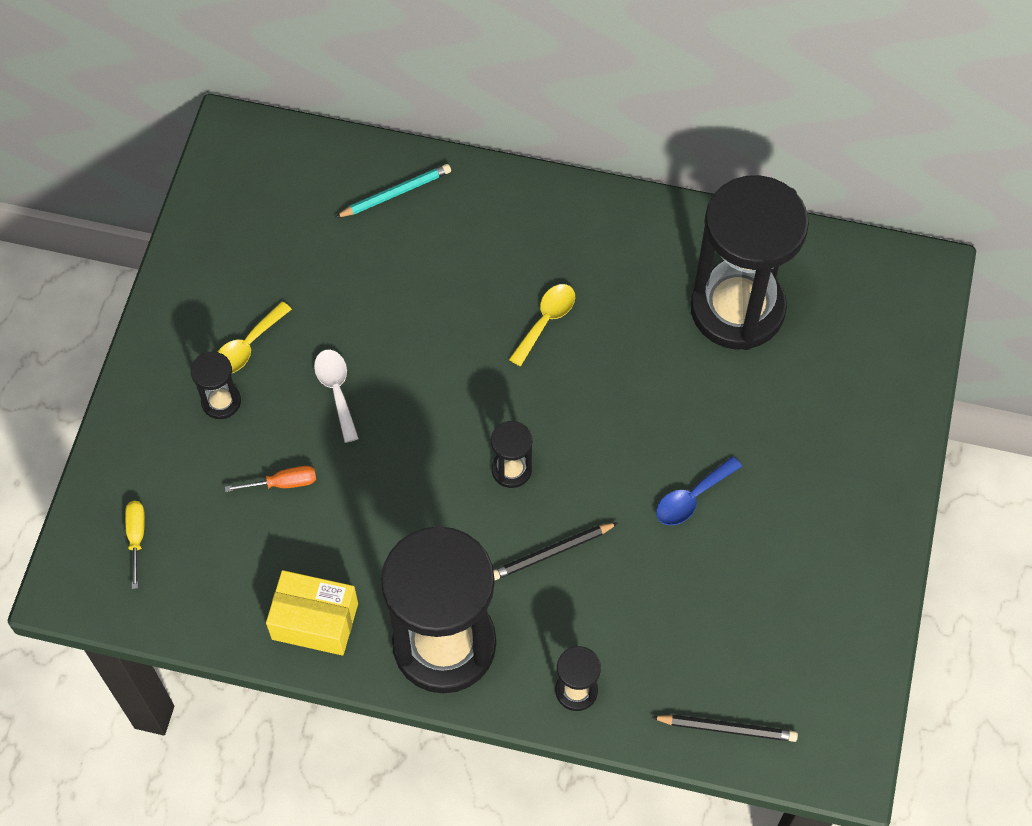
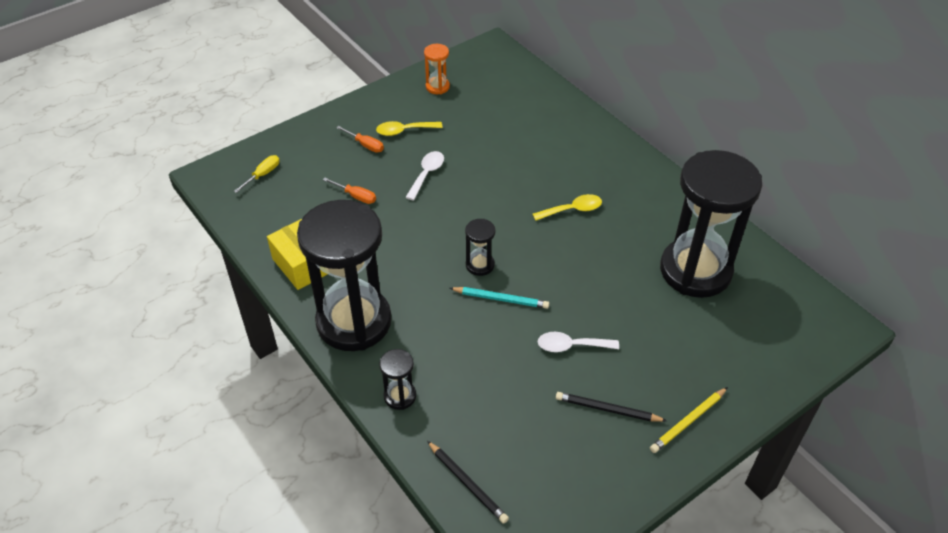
camera: 40 degrees right, 15 degrees down
black hourglass [191,351,241,419] -> orange screwdriver [336,126,384,153]
turquoise pencil [335,164,451,218] -> turquoise pencil moved to [449,287,549,309]
black pencil [493,522,618,580] -> black pencil moved to [556,392,667,422]
blue spoon [656,456,742,525] -> white spoon [538,332,619,352]
none -> orange hourglass [424,44,450,94]
none -> yellow pencil [650,387,728,453]

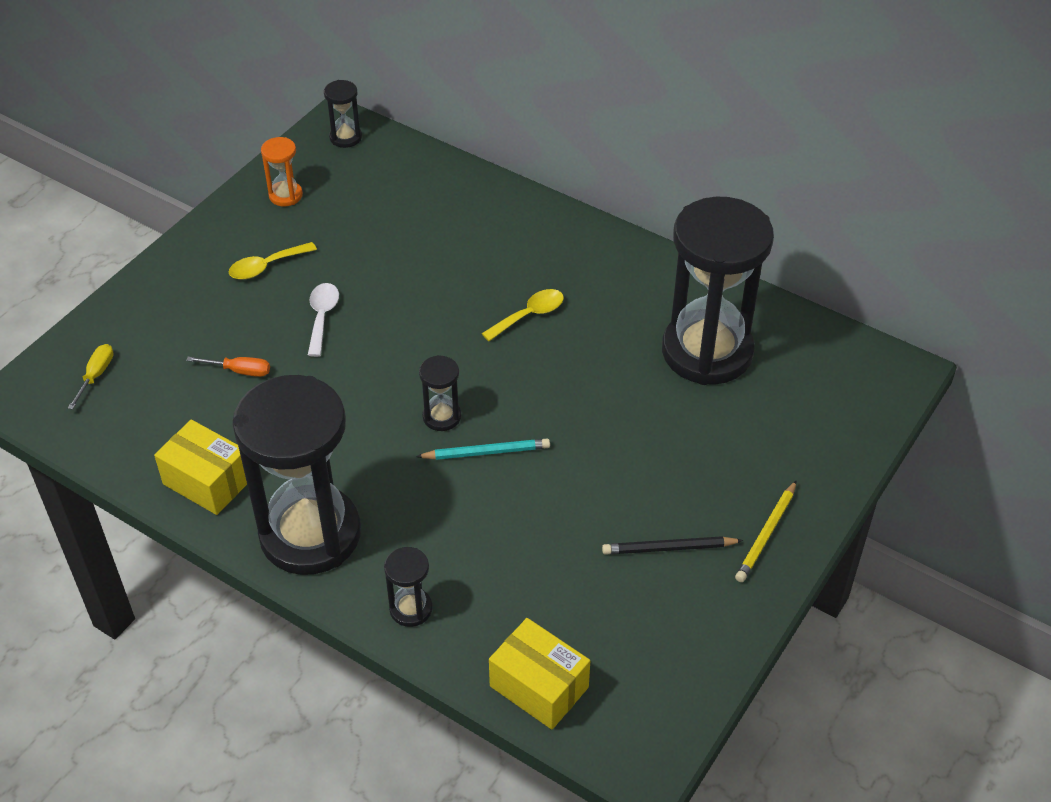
camera: 20 degrees left, 0 degrees up
orange screwdriver [336,126,384,153] -> none
black pencil [427,441,509,524] -> yellow box [489,618,590,729]
white spoon [538,332,619,352] -> none
none -> black hourglass [324,80,362,148]

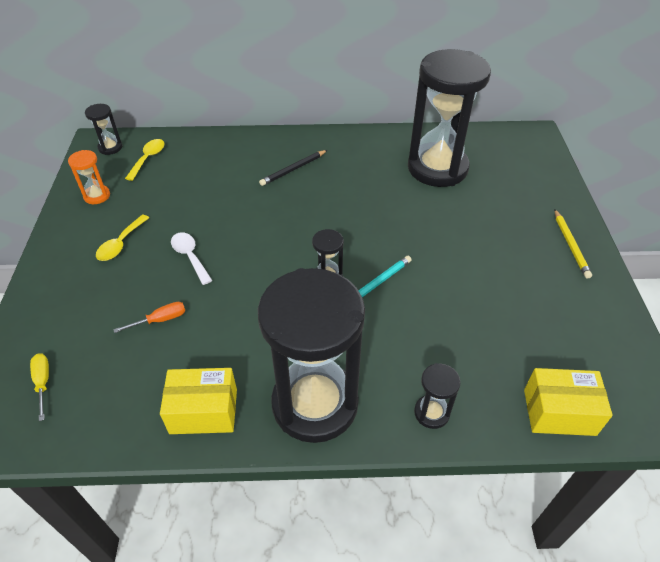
camera: 35 degrees left, 0 degrees up
yellow spoon [482,289,564,341] -> yellow spoon moved to [125,139,165,181]
black pencil [602,536,743,555] -> black pencil moved to [259,150,327,186]

